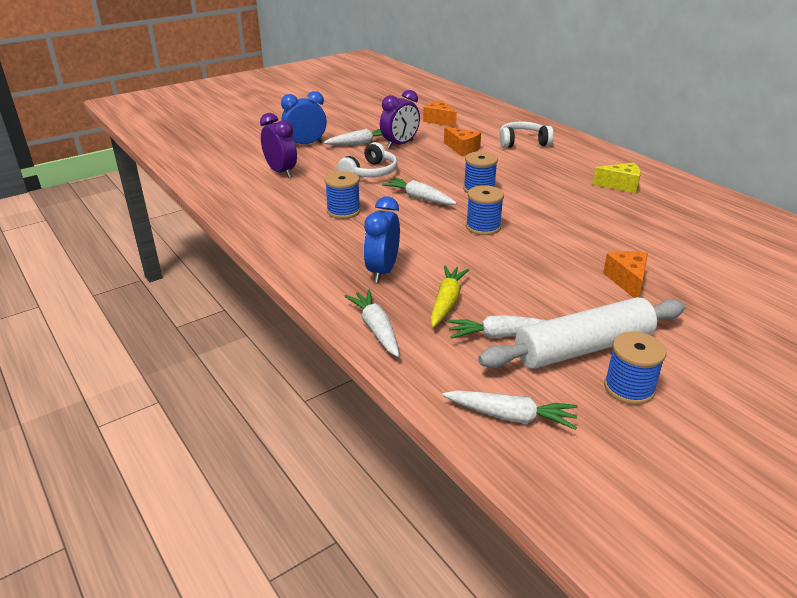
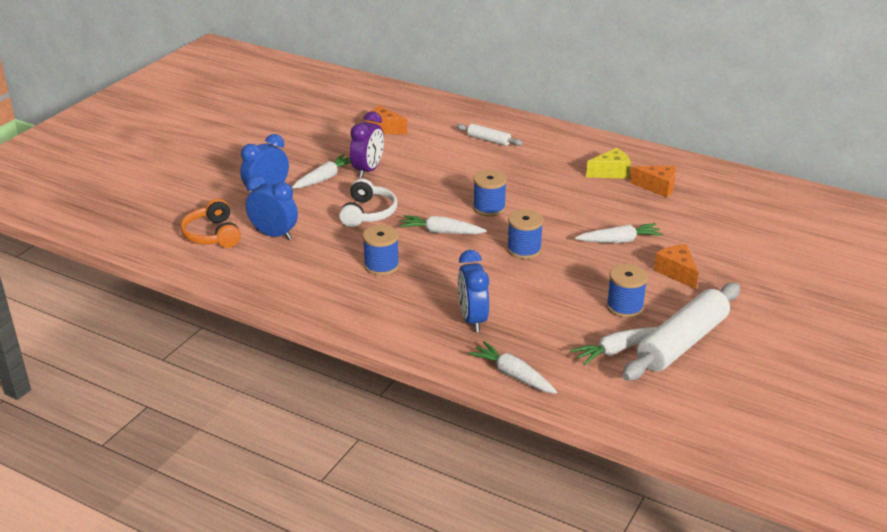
camera: 25 degrees left, 0 degrees up
purple clock [260,113,297,178] -> blue clock [246,175,298,240]
yellow carrot [430,265,469,327] -> none
white carrot [442,390,577,430] -> white carrot moved to [575,223,663,243]
orange cheese [444,127,481,156] -> orange cheese moved to [630,166,676,198]
white headphones [500,121,554,148] -> white rolling pin [456,124,523,146]
blue spool [604,332,667,405] -> blue spool moved to [606,264,648,318]
none -> orange headphones [181,199,241,248]

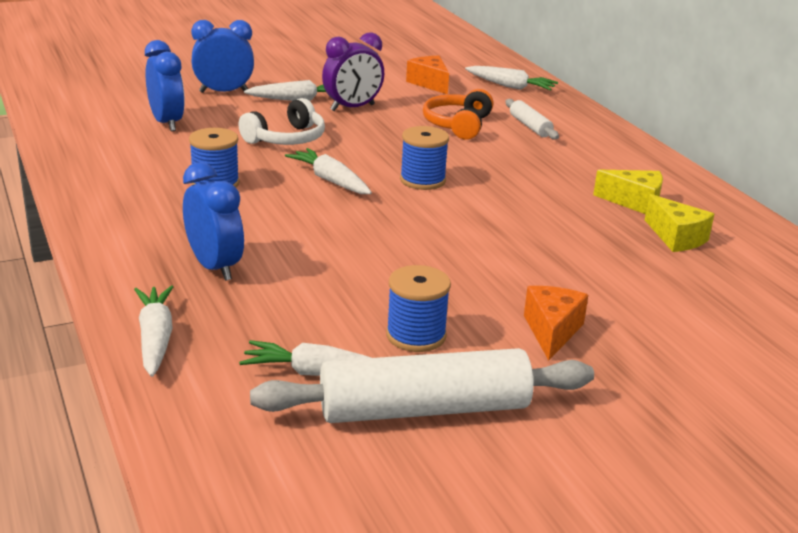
camera: 35 degrees right, 5 degrees down
orange headphones [181,199,241,248] -> orange headphones moved to [423,89,494,140]
blue clock [458,250,489,332] -> blue clock turned 120 degrees clockwise [183,162,244,281]
blue spool [507,209,543,259] -> none
white carrot [575,223,663,243] -> white carrot moved to [465,66,558,91]
orange cheese [630,166,676,198] -> yellow cheese [645,194,714,252]

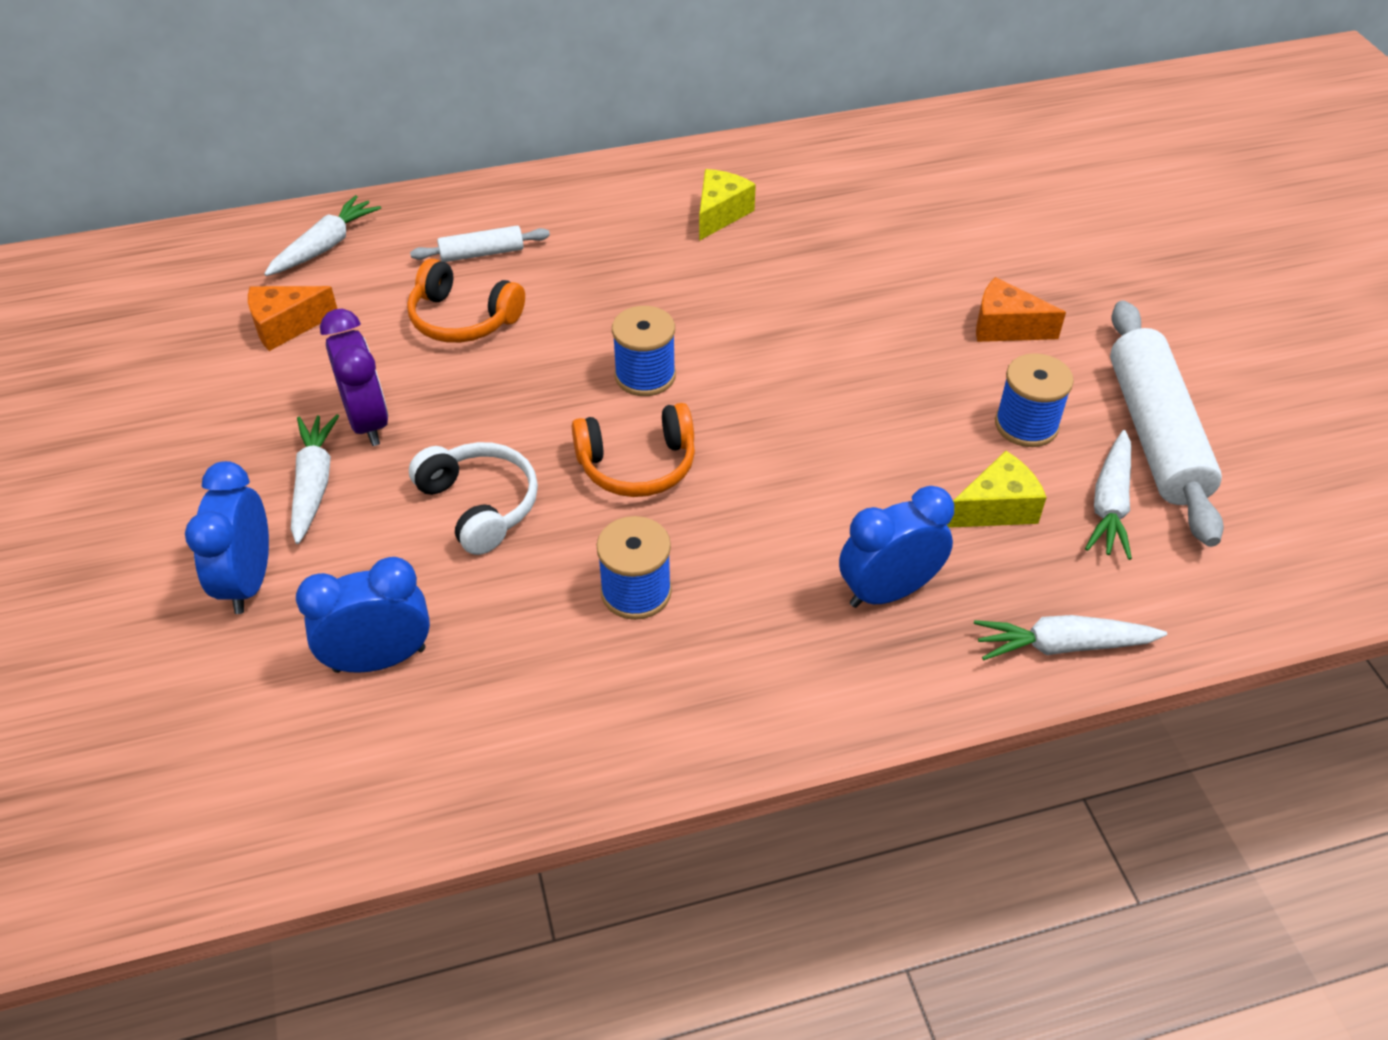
camera: 80 degrees left, 20 degrees up
white carrot [285,148,372,194] -> orange headphones [572,403,695,497]
yellow cheese [645,194,714,252] -> yellow cheese moved to [947,451,1047,528]

